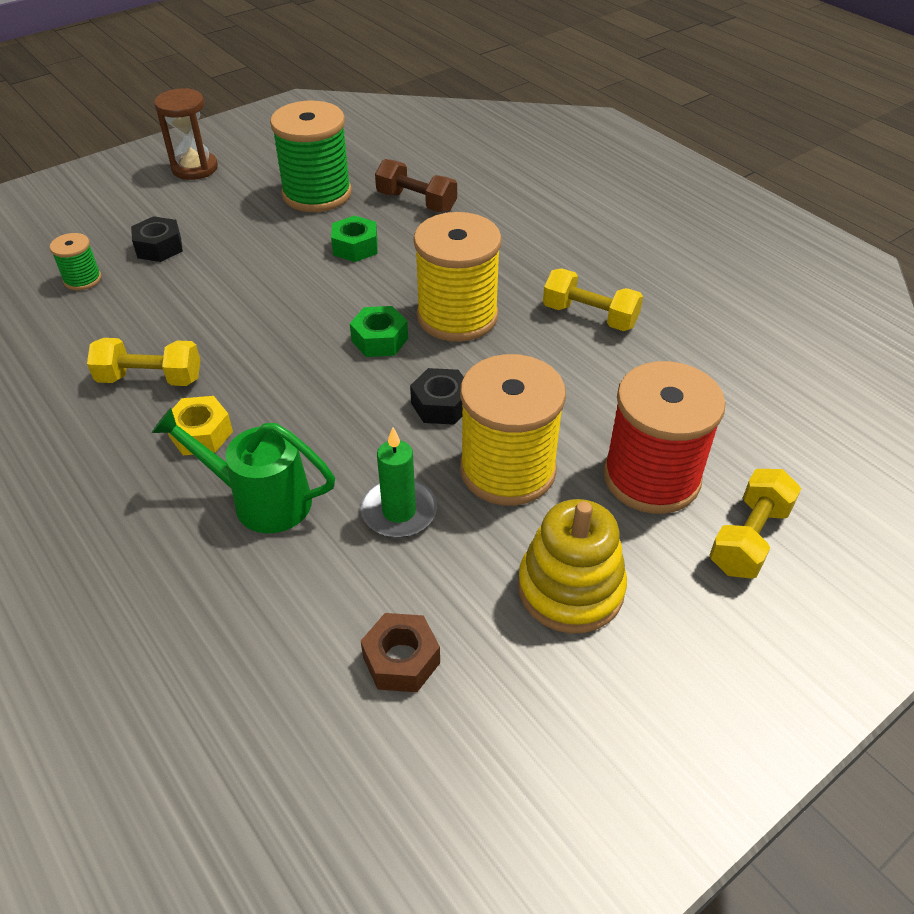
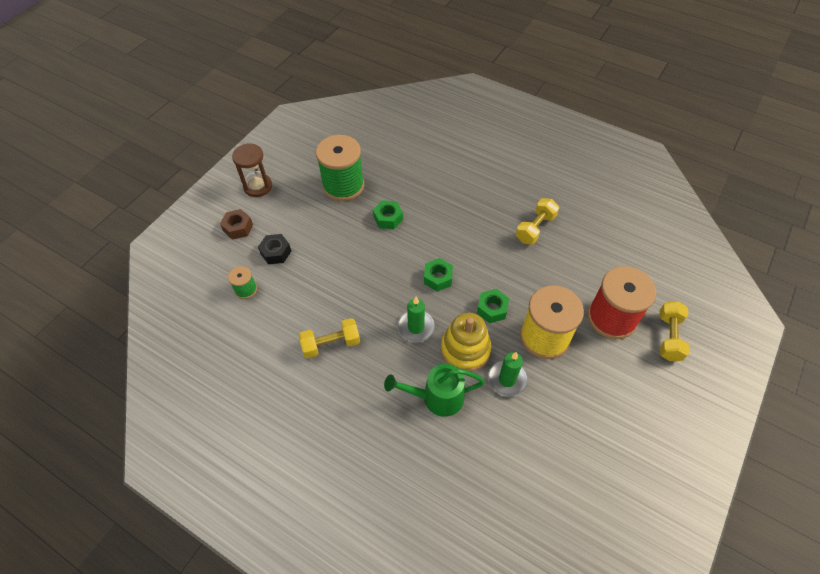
camera: 20 degrees left, 10 degrees up
yellow nut [168,396,233,455] -> none
brown nut [361,613,440,692] -> brown nut moved to [220,209,253,240]
brown dumbbell [375,159,457,213] -> none
black nut [410,368,464,425] -> green nut [477,289,509,323]
yellow spool [414,212,502,342] -> none
yellow stacking toy [518,499,627,634] -> yellow stacking toy moved to [441,313,491,372]
yellow dumbbell [543,268,643,331] -> yellow dumbbell turned 60 degrees counterclockwise [516,198,559,245]
none -> green candle [397,297,435,342]

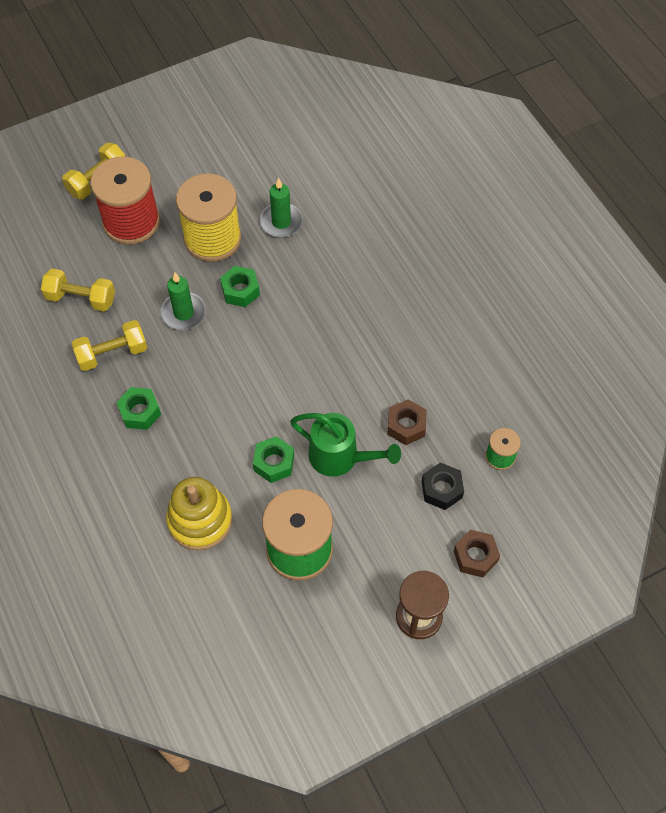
camera: 150 degrees left, 5 degrees up
yellow dumbbell [299,318,360,358] -> yellow dumbbell moved to [41,268,115,312]
green watering can [384,364,485,417] -> green watering can moved to [290,413,401,477]
green candle [397,297,435,342] -> green candle moved to [161,273,206,330]
green nut [424,258,453,292] -> green nut moved to [116,387,161,430]
yellow stacking toy [441,313,491,372] -> yellow stacking toy moved to [166,477,233,550]
none -> brown nut [387,399,427,445]

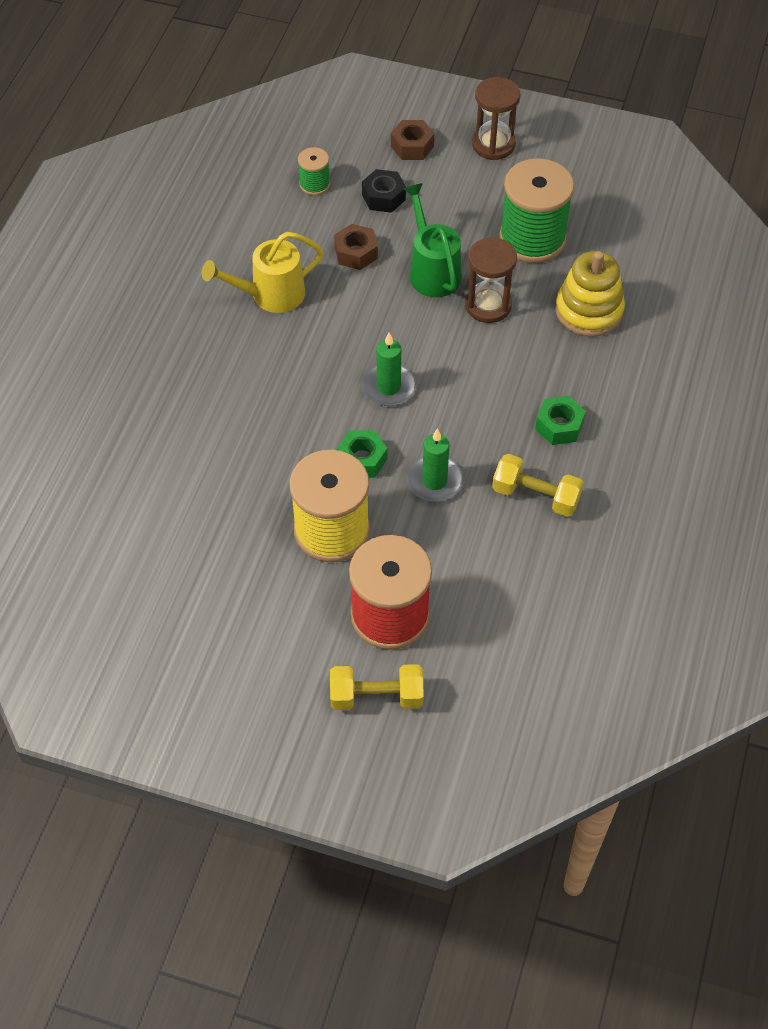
camera: 135 degrees left, 5 degrees down
yellow dumbbell [41,268,115,312] -> none
green nut [253,436,294,483] -> brown hourglass [465,237,517,323]
green candle [260,178,303,237] -> green candle moved to [362,333,416,406]
none -> yellow watering can [202,232,323,313]

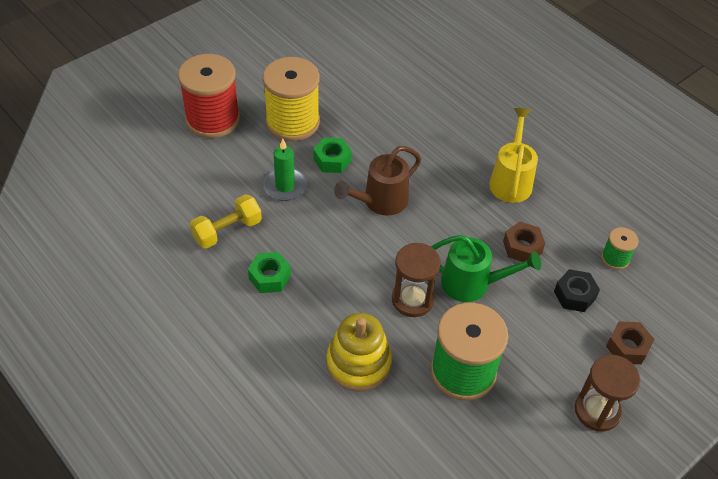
camera: 120 degrees right, 5 degrees down
yellow dumbbell [330,664,424,710] -> none
green candle [362,333,416,406] -> brown watering can [334,146,421,215]

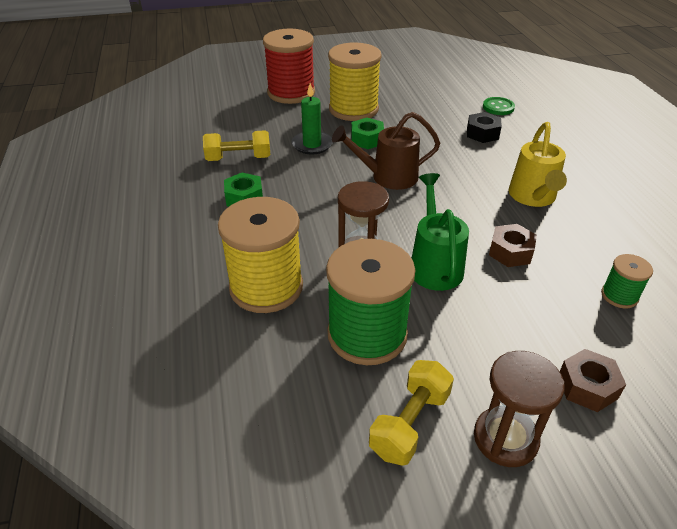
camera: 30 degrees right, 10 degrees down
yellow stacking toy [326,313,392,392] -> yellow spool [218,197,303,313]
green watering can [431,235,541,302] -> green watering can turned 135 degrees counterclockwise [411,173,469,291]
yellow watering can [489,108,538,203] -> yellow watering can turned 150 degrees clockwise [509,122,567,207]
black nut [554,269,600,312] -> black nut moved to [467,112,502,143]
none -> yellow dumbbell [369,360,454,466]
none -> green button [483,97,515,115]

